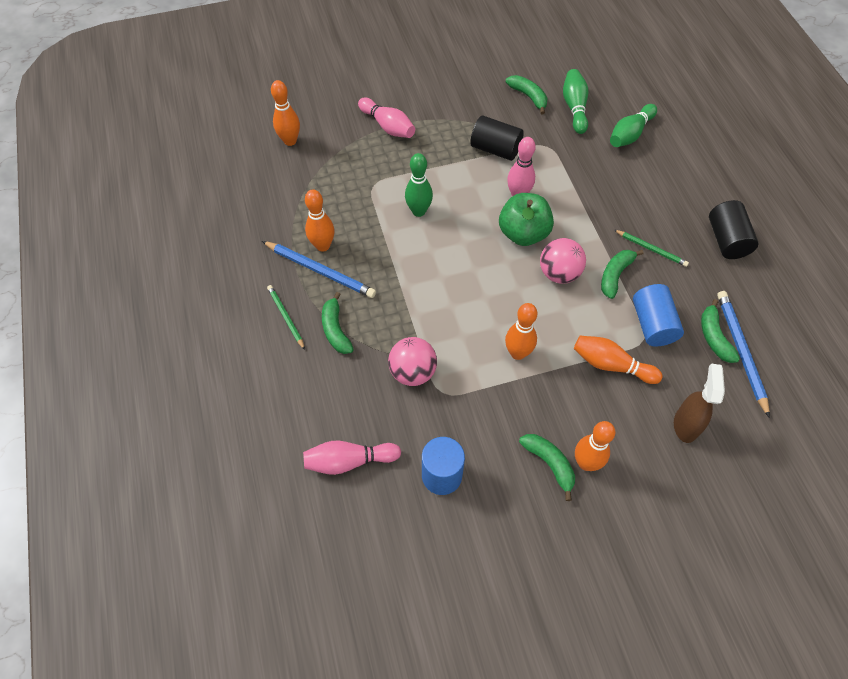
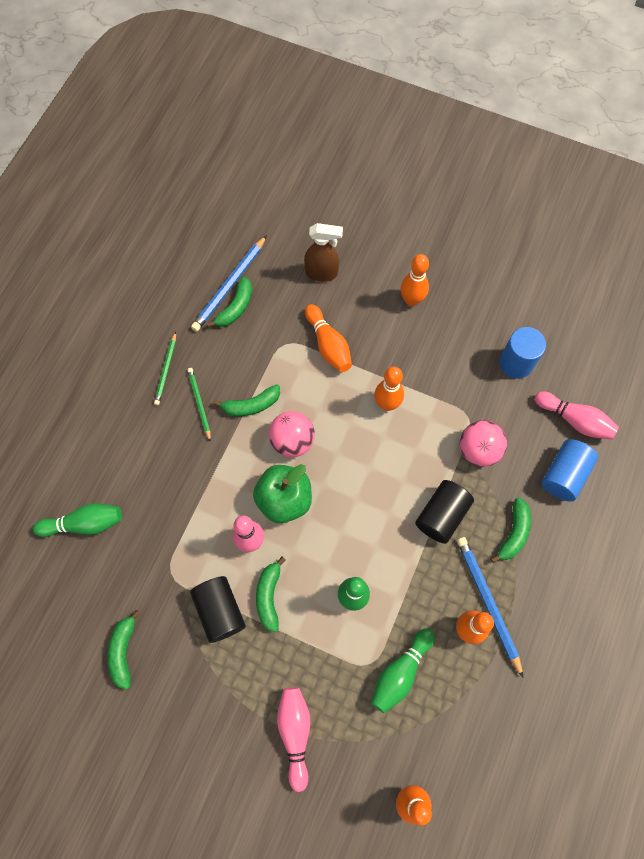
camera: 140 degrees left, 10 degrees up
green pencil [267,285,305,350] -> green pencil moved to [154,332,176,405]
green banana [519,434,575,501] -> green banana moved to [256,557,286,632]
green bowling pin [563,69,588,134] -> green bowling pin moved to [371,628,435,713]
blue cylinder [633,284,684,346] -> blue cylinder moved to [541,439,598,502]
brown spray bottle [674,363,725,443] -> brown spray bottle turned 135 degrees counterclockwise [304,223,343,282]
black cylinder [709,200,759,259] -> black cylinder moved to [415,480,474,544]

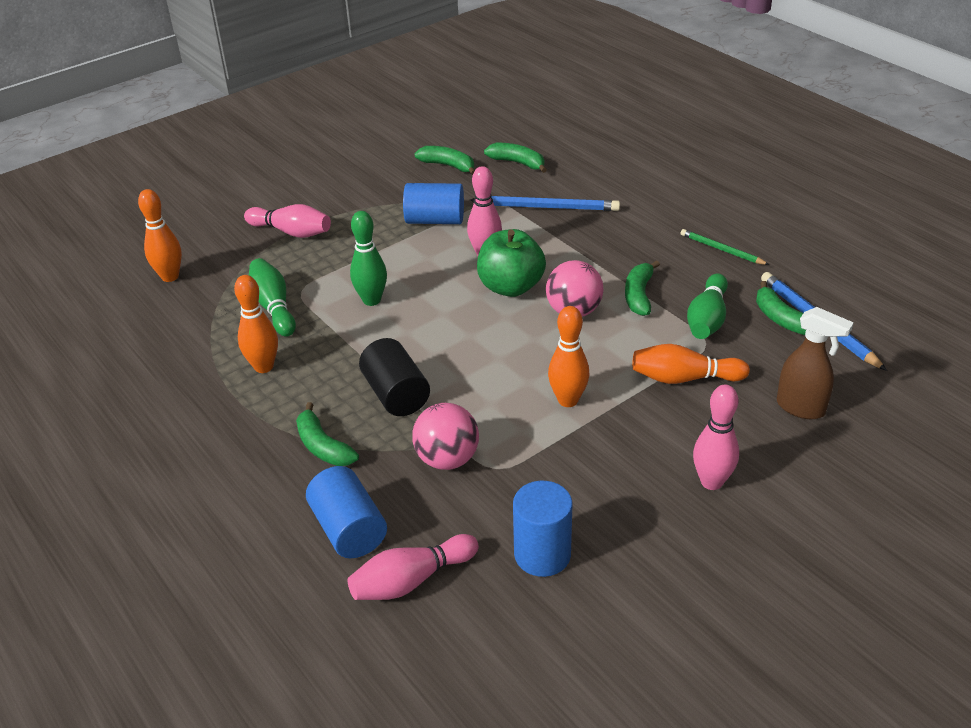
camera: 120 degrees right, 30 degrees down
green bowling pin [33,503,122,537] -> green bowling pin moved to [687,274,728,339]
green pencil [187,368,211,442] -> none
black cylinder [190,576,246,643] -> blue cylinder [403,183,464,224]
green banana [256,557,286,632] -> green banana moved to [484,143,547,173]
brown spray bottle [304,223,343,282] -> brown spray bottle turned 90 degrees counterclockwise [777,307,854,419]
orange bowling pin [401,254,429,306] -> pink bowling pin [693,385,739,490]
blue pencil [457,537,524,678] -> blue pencil moved to [470,196,620,211]

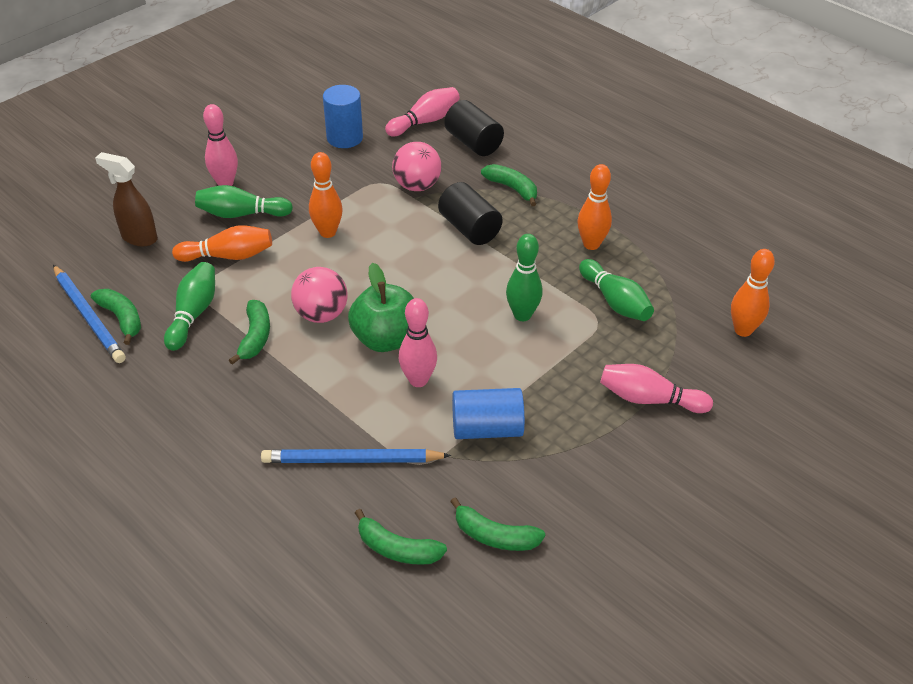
camera: 170 degrees right, 5 degrees up
blue cylinder [306,466,387,558] -> black cylinder [444,100,504,156]
green pencil [681,229,769,265] -> none
none -> green bowling pin [195,185,293,218]

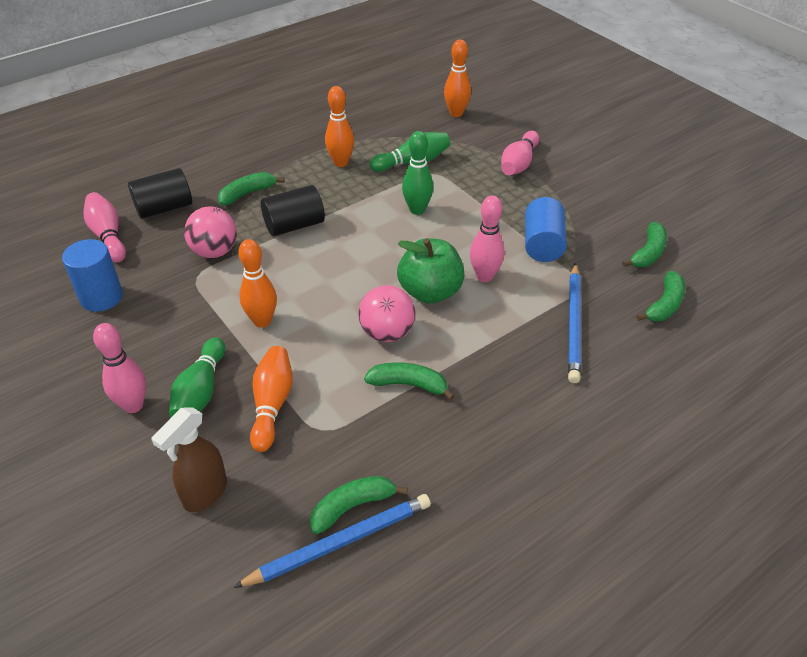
camera: 80 degrees left, 0 degrees up
green bowling pin [164,262,215,351] -> none

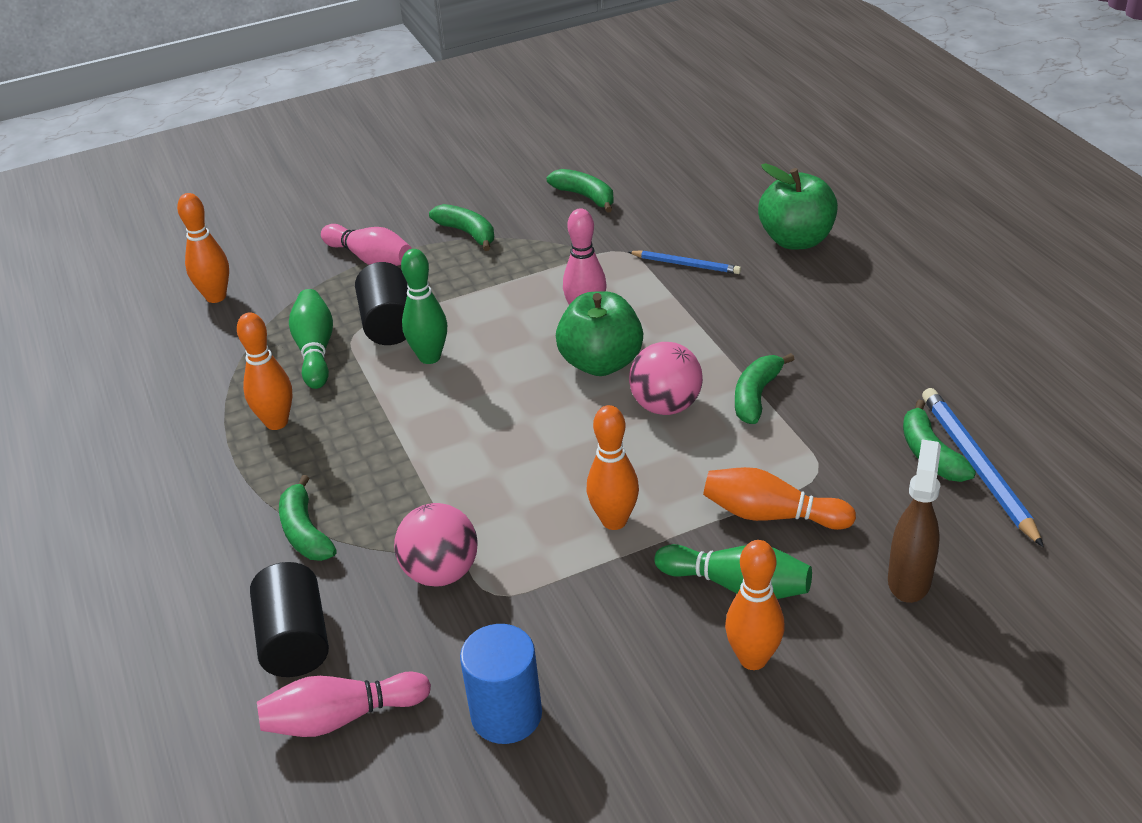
camera: 75 degrees left, 5 degrees down
pink bowling pin [93,323,146,413] -> orange bowling pin [725,540,785,670]
brown spray bottle [151,407,227,512] -> brown spray bottle turned 120 degrees counterclockwise [888,439,941,603]
black cylinder [261,185,325,236] -> black cylinder moved to [355,262,408,345]
blue cylinder [525,197,567,262] -> none
blue pencil [568,263,581,383] -> blue pencil [629,250,741,274], size x0.61
green banana [636,271,685,321] -> green banana moved to [429,204,494,251]
none -> green apple [758,163,838,250]

